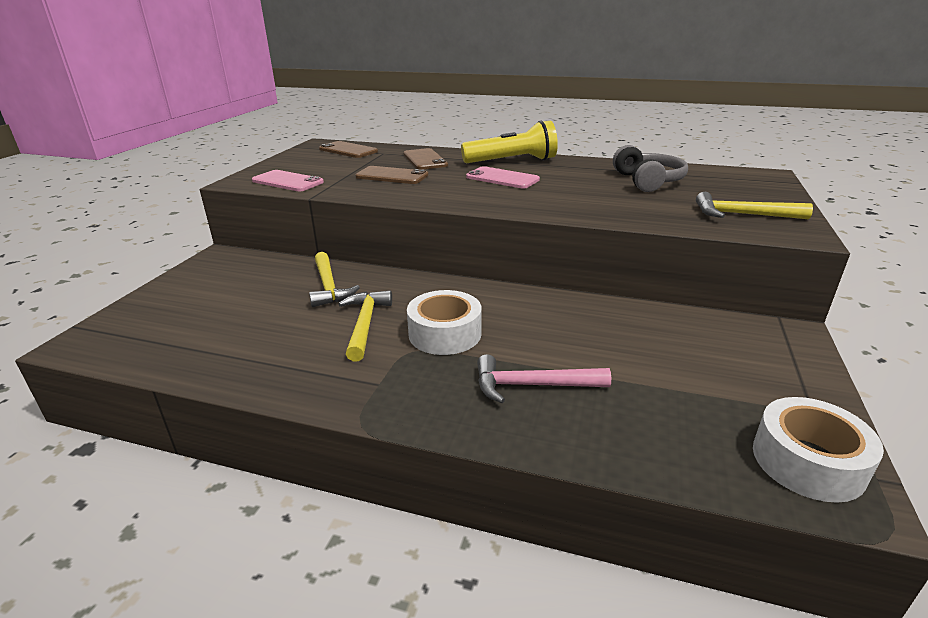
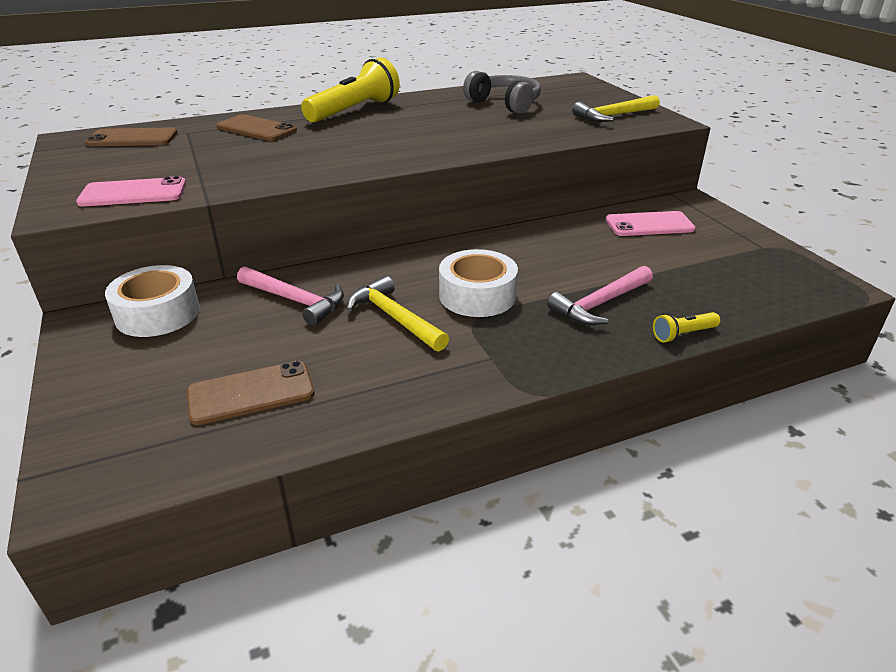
camera: 40 degrees left, 5 degrees up
yellow hammer [309,252,360,307] -> pink hammer [237,266,344,326]
brown phone [356,166,428,184] -> brown phone moved to [187,361,314,425]
pink phone [466,166,540,188] -> pink phone moved to [606,211,696,236]
white tape [753,397,884,503] -> white tape moved to [105,265,200,337]
none -> yellow flashlight [653,312,720,343]

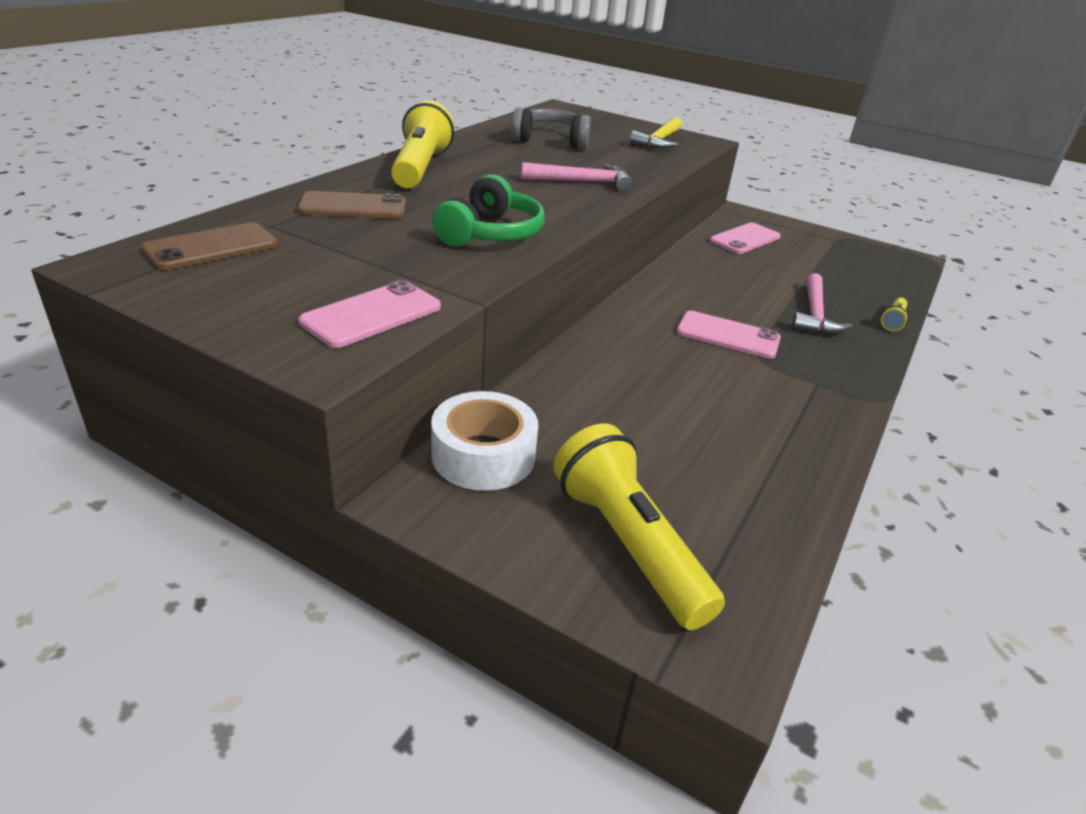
camera: 40 degrees left, 0 degrees up
brown phone [187,361,314,425] -> none
pink hammer [237,266,344,326] -> pink hammer moved to [521,162,632,192]
yellow hammer [347,276,449,352] -> none
white tape [439,249,518,317] -> pink phone [676,311,781,359]
none -> green headphones [432,174,545,247]
none -> yellow flashlight [553,423,725,630]

